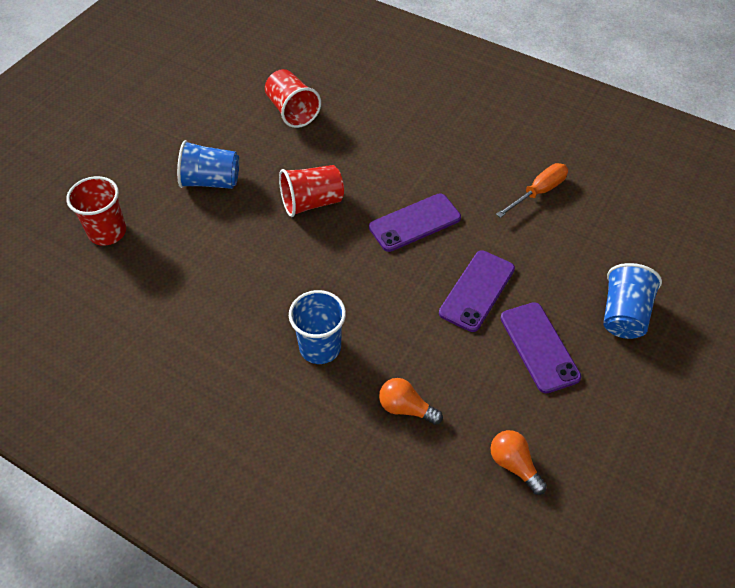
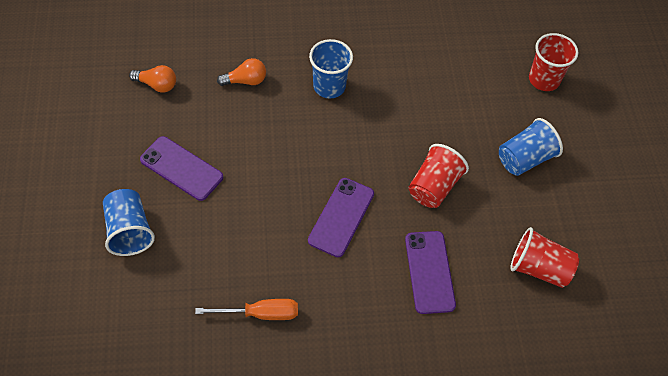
camera: 140 degrees right, 5 degrees up
purple phone [439,251,515,332] -> purple phone moved to [405,231,456,314]
orange screwdriver [496,163,568,218] -> orange screwdriver turned 105 degrees counterclockwise [195,299,298,320]

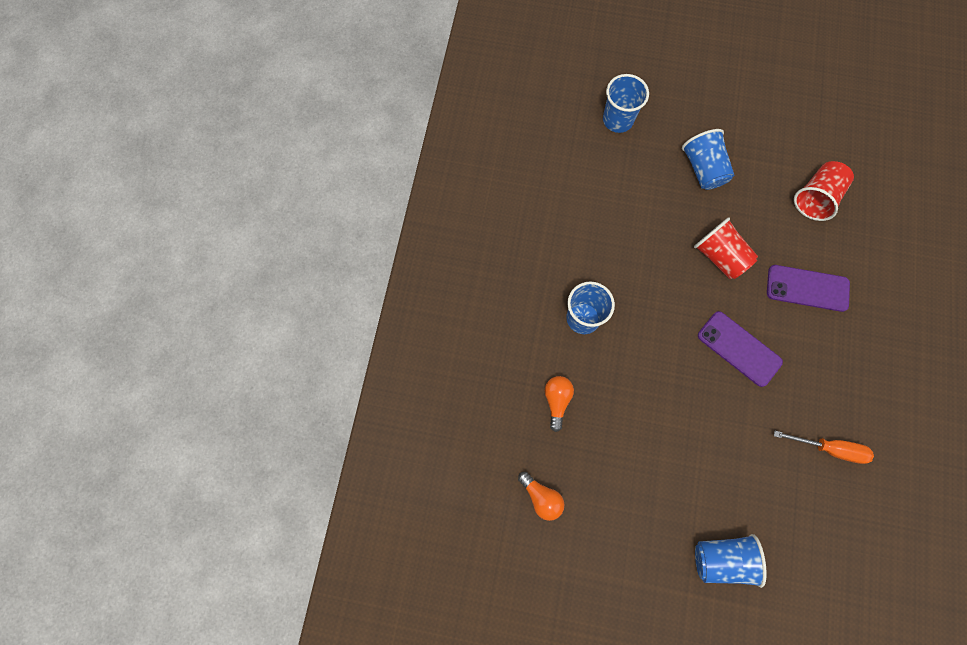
camera: 70 degrees left, 15 degrees up
orange light bulb [129,65,176,93] -> orange light bulb turned 105 degrees clockwise [518,472,564,521]
purple phone [140,136,223,201] -> none
orange screwdriver [195,299,298,320] -> orange screwdriver turned 90 degrees clockwise [774,431,874,464]
red cup [529,33,578,91] -> blue cup [603,74,649,133]

